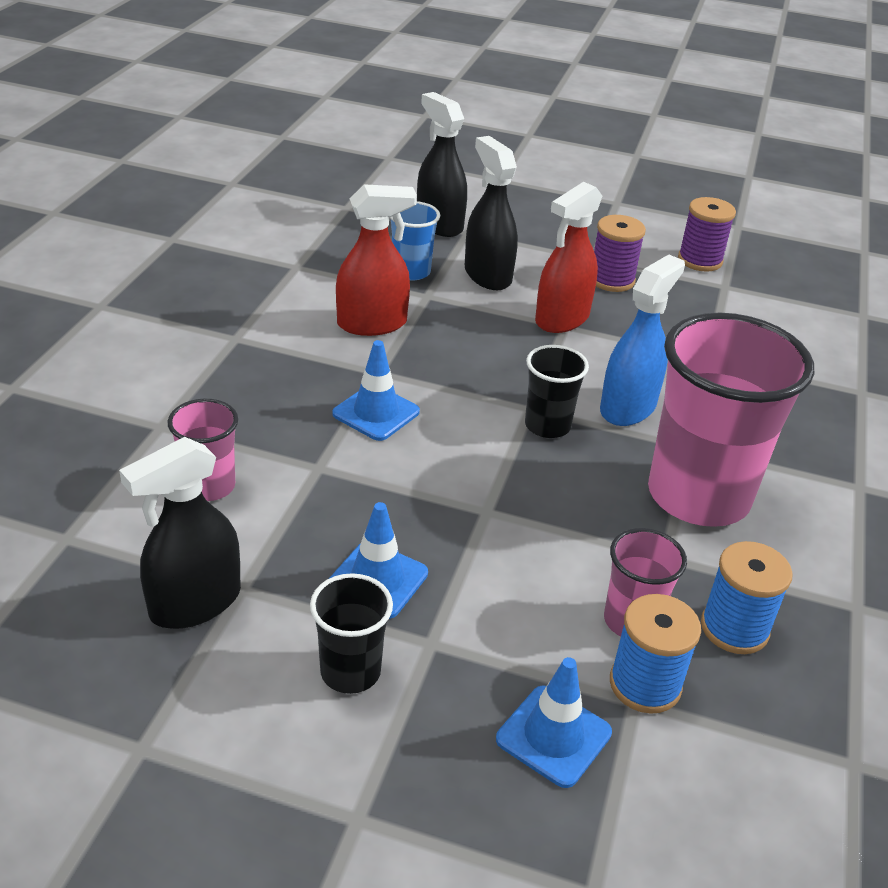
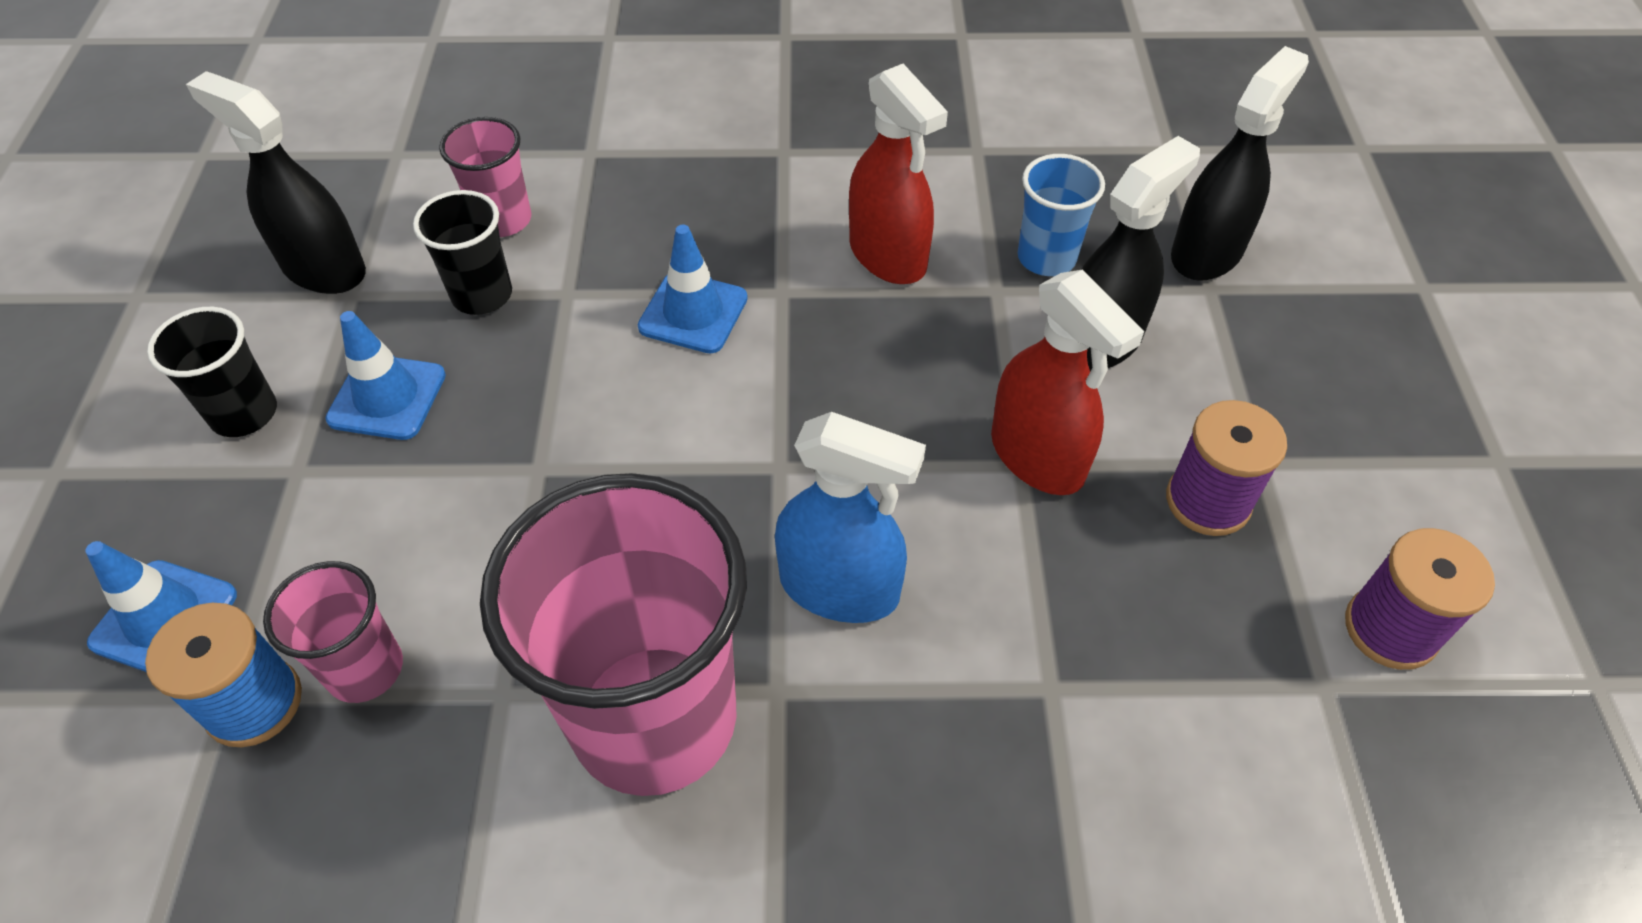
camera: 75 degrees right, 15 degrees up
black cup [525,345,589,438] -> black cup moved to [413,190,512,315]
red spray bottle [535,182,602,333] -> red spray bottle turned 150 degrees counterclockwise [991,270,1144,495]
blue spool [701,541,793,654] -> none

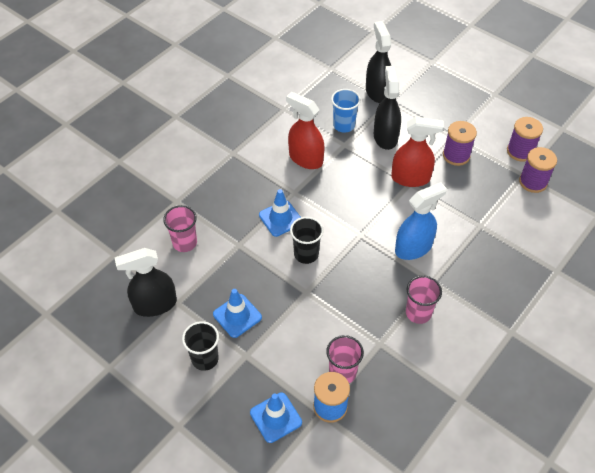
camera: 50 degrees left, 0 degrees up
black cup [413,190,512,315] -> black cup moved to [290,217,324,264]
pink cup [480,473,747,796] -> pink cup [406,275,442,324], size x0.48
red spray bottle [849,64,948,284] -> red spray bottle turned 150 degrees counterclockwise [286,92,325,169]
none -> purple spool [519,147,557,193]

